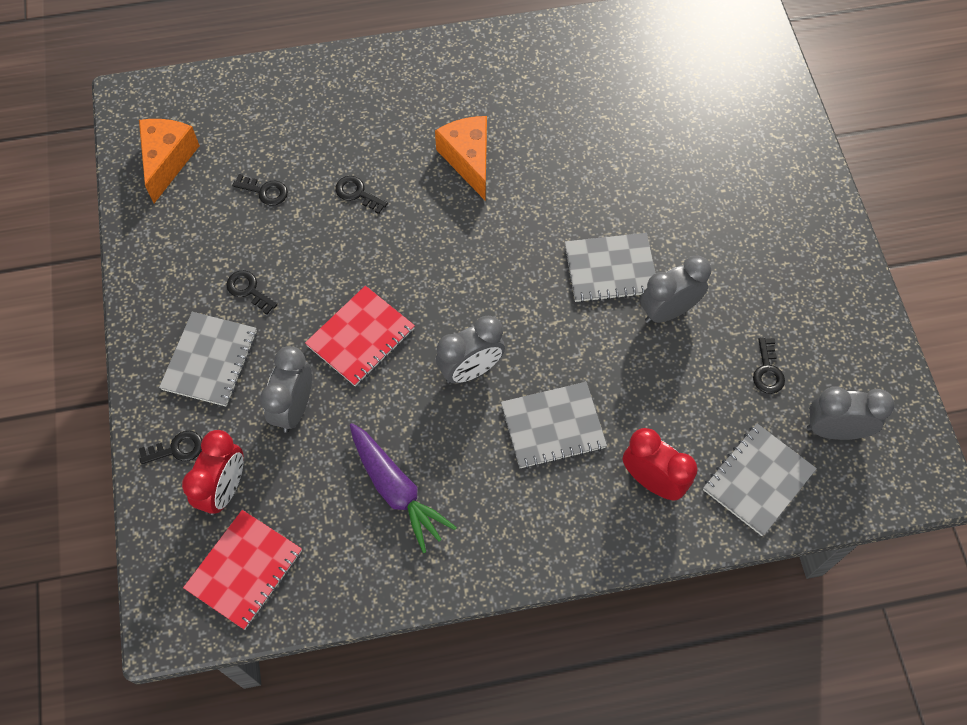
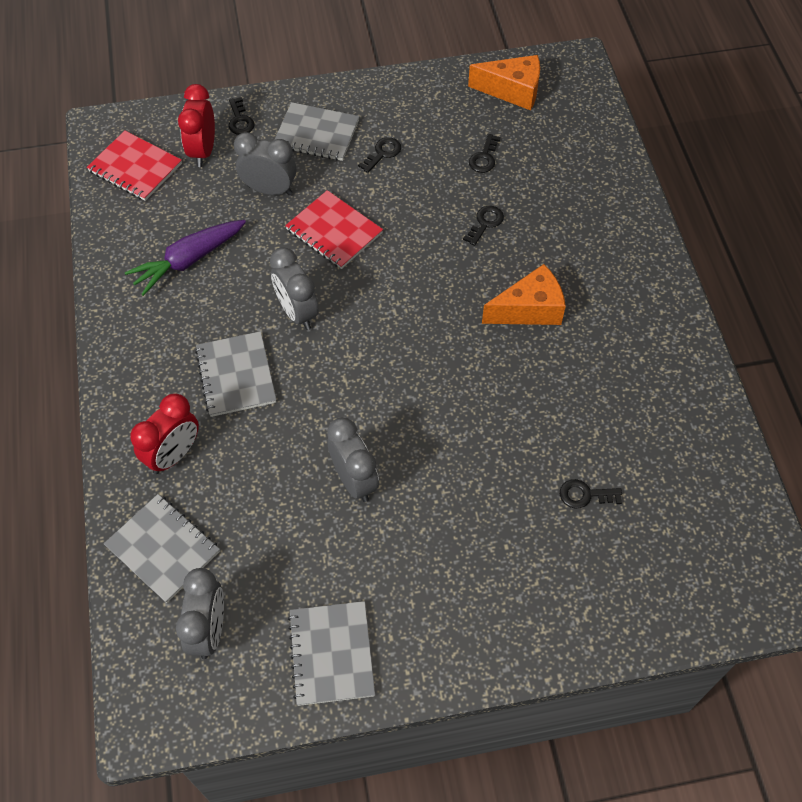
camera: 90 degrees right, 5 degrees down
red clock [182,430,244,515] -> red clock turned 75 degrees clockwise [178,84,215,167]
grey notebook [565,233,655,303] -> grey notebook moved to [288,601,375,706]
black key [753,337,785,394] -> black key moved to [560,479,622,508]

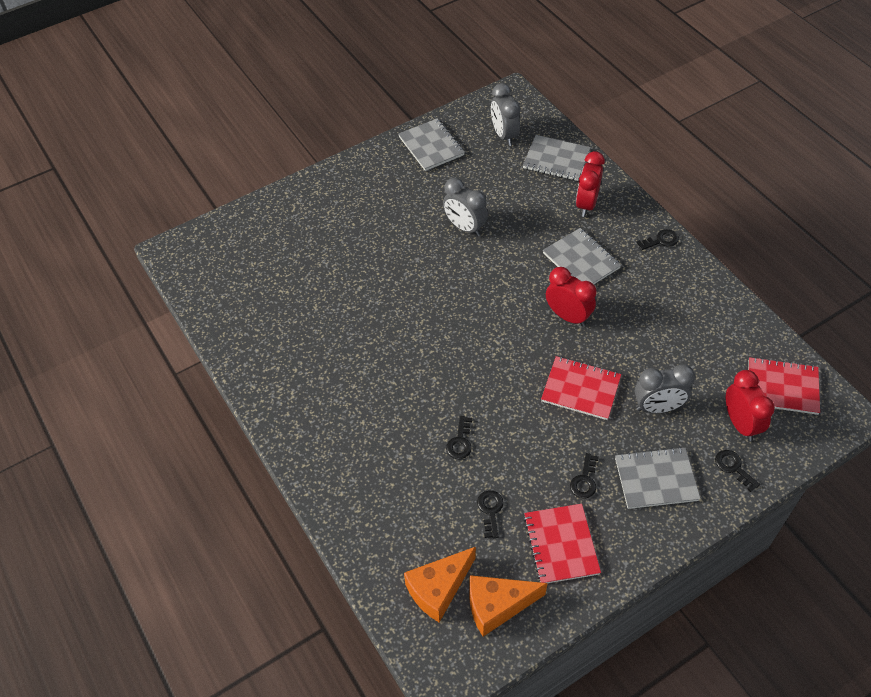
camera: 160 degrees right, 5 degrees down
purple carrot [125,220,246,296] -> none
grey clock [270,247,319,330] -> red clock [546,267,596,326]
orange cheese [482,264,566,325] -> orange cheese moved to [404,547,476,622]
black key [560,479,622,508] -> black key moved to [637,229,679,250]
none -> red notebook [523,504,601,583]

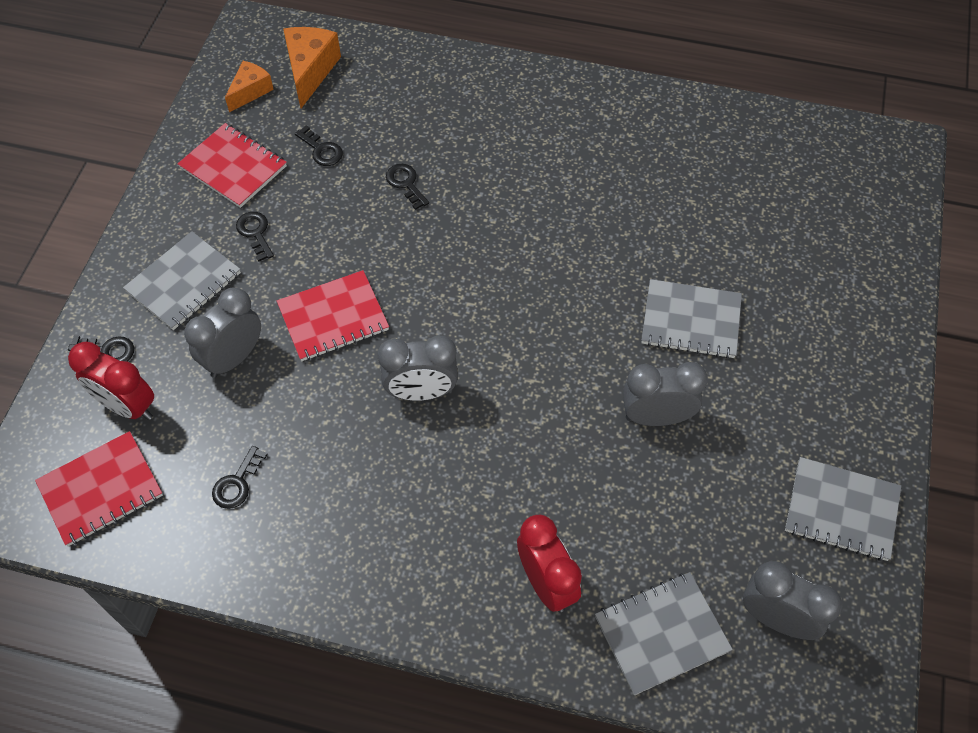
camera: 135 degrees right, 5 degrees up
orange cheese [469,575,548,637] -> orange cheese [225,61,274,112], size x0.64
grey notebook [543,228,621,284] -> grey notebook moved to [641,279,742,359]
red clock [546,267,596,326] -> grey clock [378,335,458,401]
black key [637,229,679,250] -> black key moved to [212,446,268,509]

